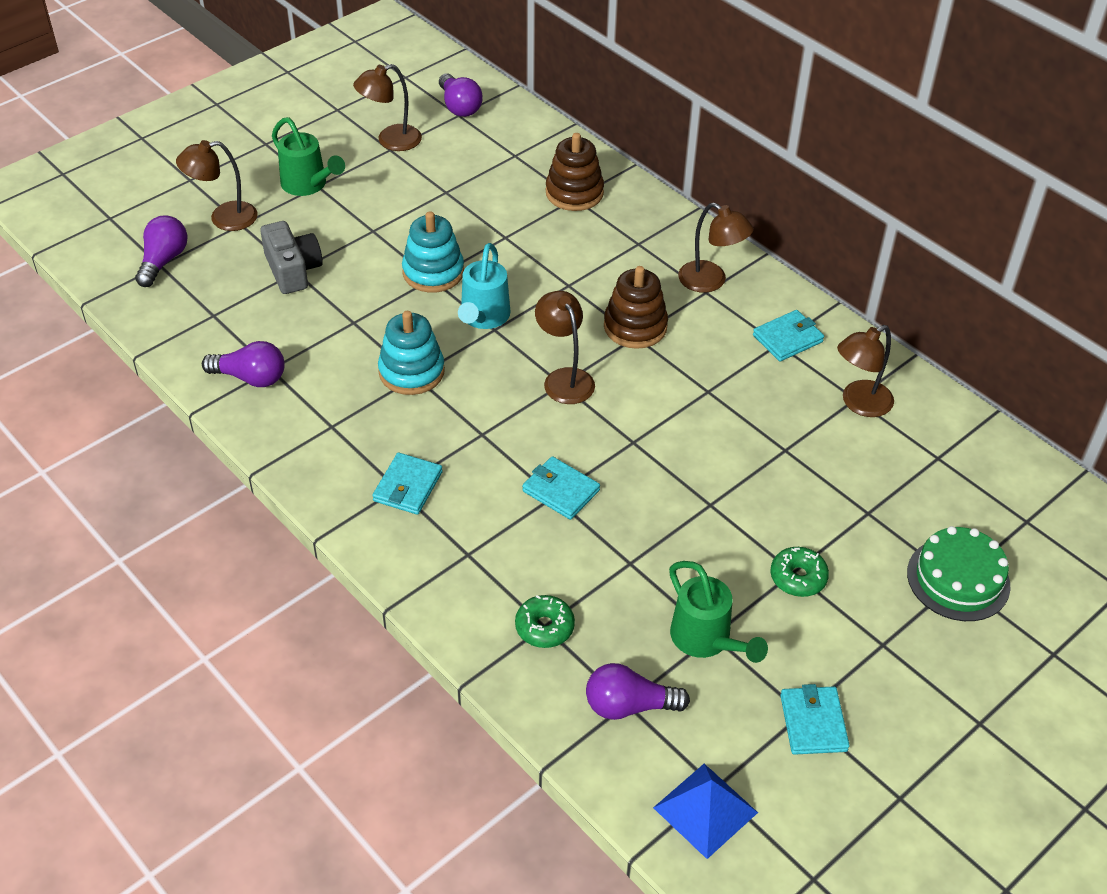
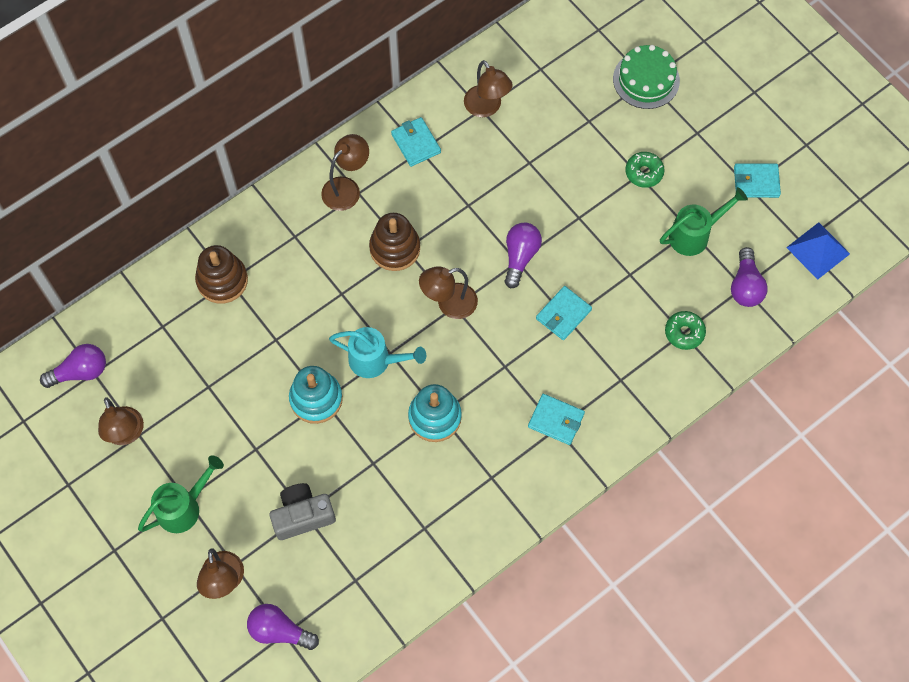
camera: 85 degrees left, 20 degrees up
purple light bulb [202,341,285,387] -> purple light bulb moved to [504,223,542,288]

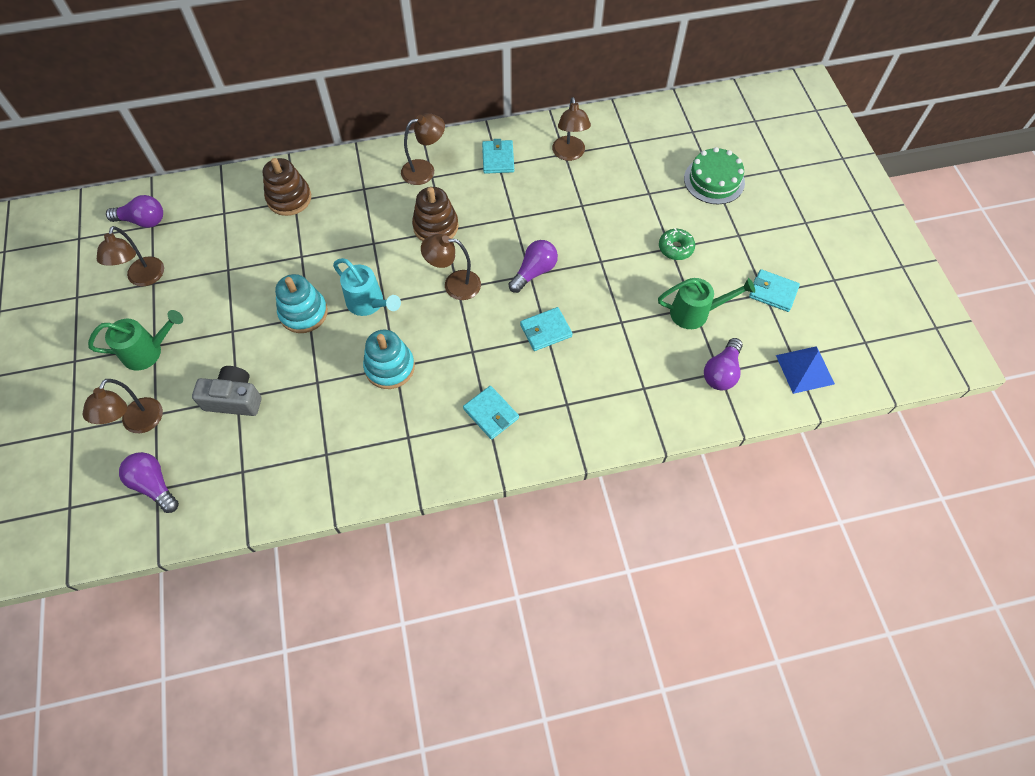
camera: 25 degrees right, 5 degrees down
green donut [665,311,706,350] -> none

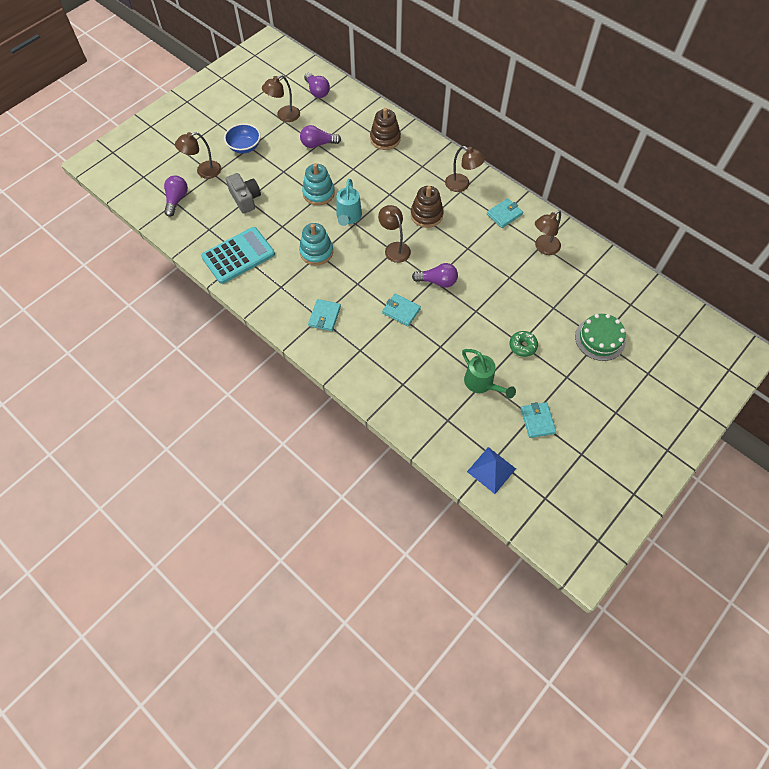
camera: 55 degrees right, 0 degrees up
green watering can [88,310,183,371] -> blue bowl [224,123,261,154]
purple light bulb [704,338,743,390] -> purple light bulb moved to [300,125,341,148]
none -> turquoise calculator [201,227,275,284]

